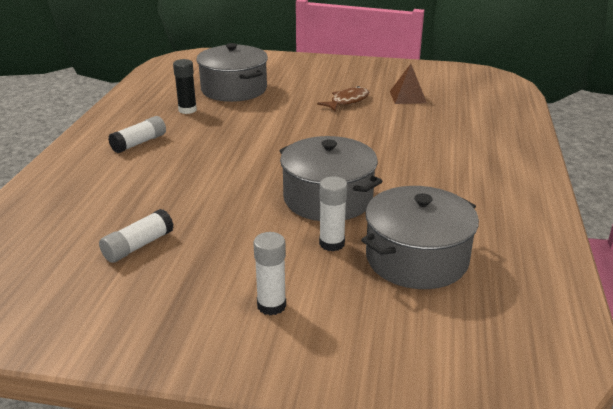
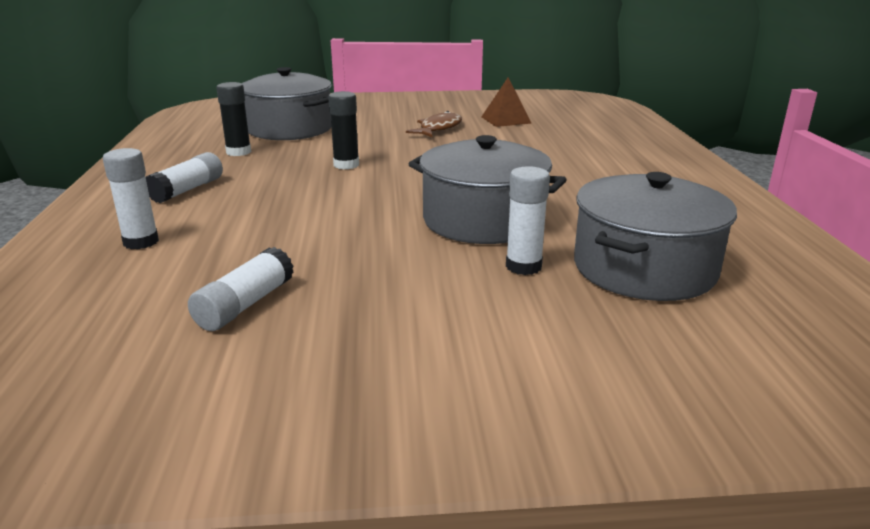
camera: 15 degrees left, 5 degrees down
white glue stick [254,232,286,315] -> white glue stick moved to [103,148,159,250]
none -> black glue stick [328,91,359,169]

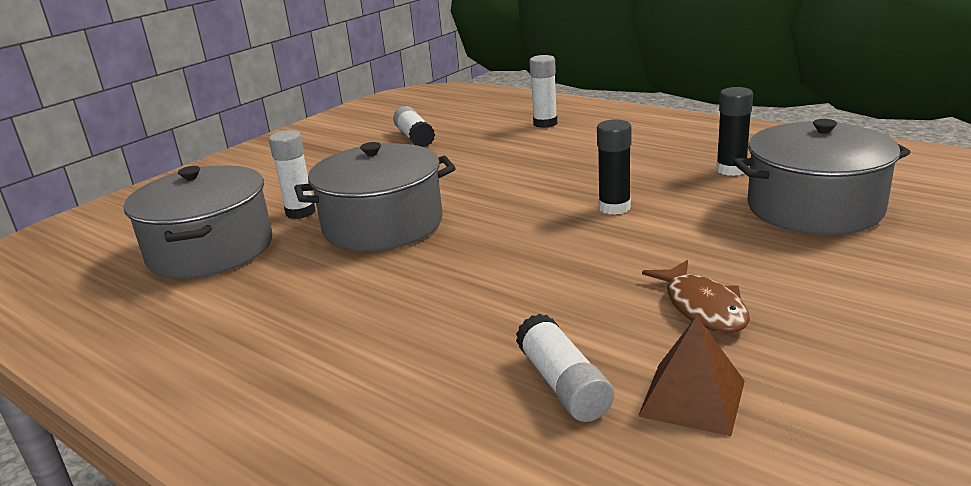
camera: 135 degrees right, 0 degrees up
white glue stick [146,152,223,203] -> white glue stick moved to [516,314,614,422]

